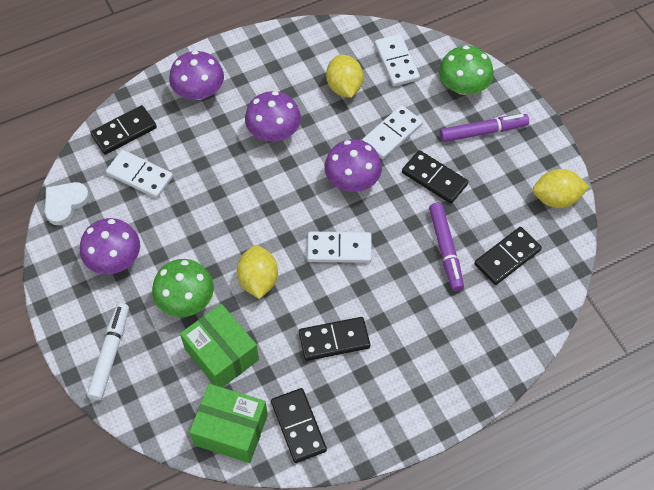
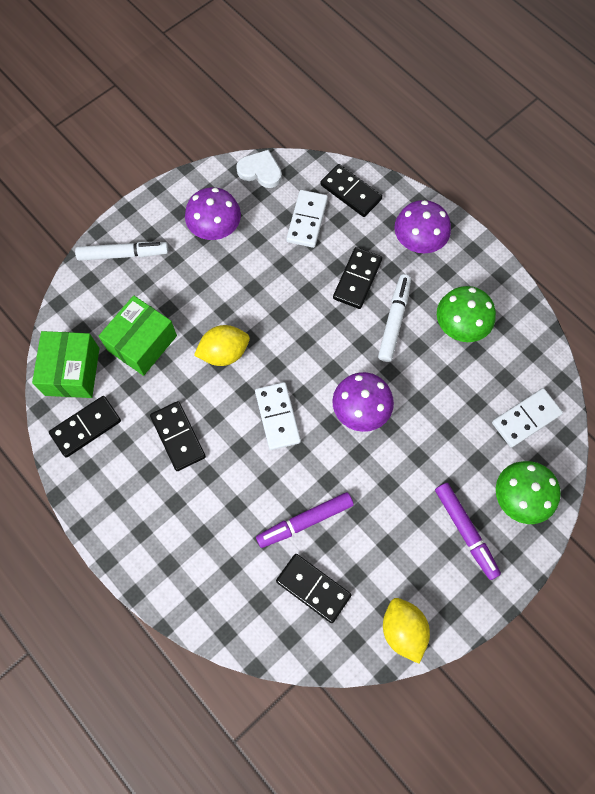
camera: 75 degrees right, 10 degrees up
green mushroom [152,259,214,317] -> green mushroom moved to [437,286,496,342]
purple mushroom [245,91,301,142] -> white marker [378,274,411,362]
yellow lemon [326,54,363,98] -> none
white domino [362,105,423,159] -> none
black domino [402,150,468,204] -> black domino moved to [333,247,382,309]

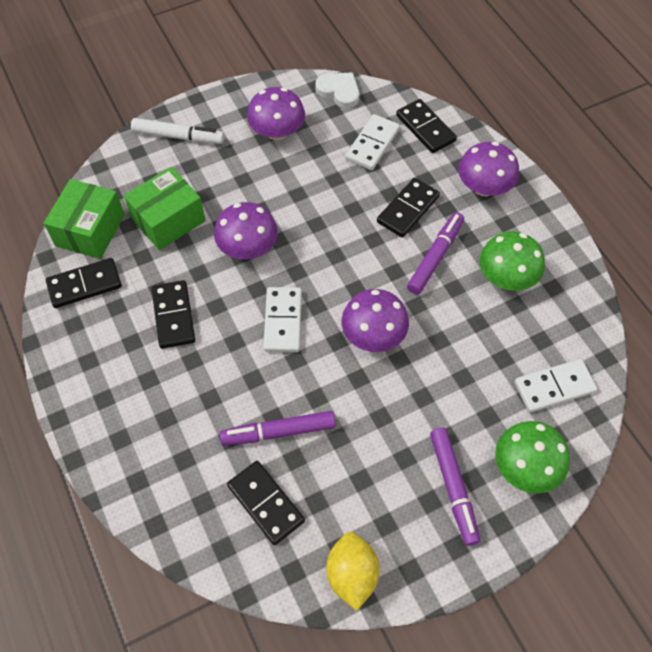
camera: 15 degrees right, 10 degrees down
yellow lemon [194,325,250,366] -> purple mushroom [214,202,278,259]
white marker [378,274,411,362] -> purple marker [407,212,464,295]

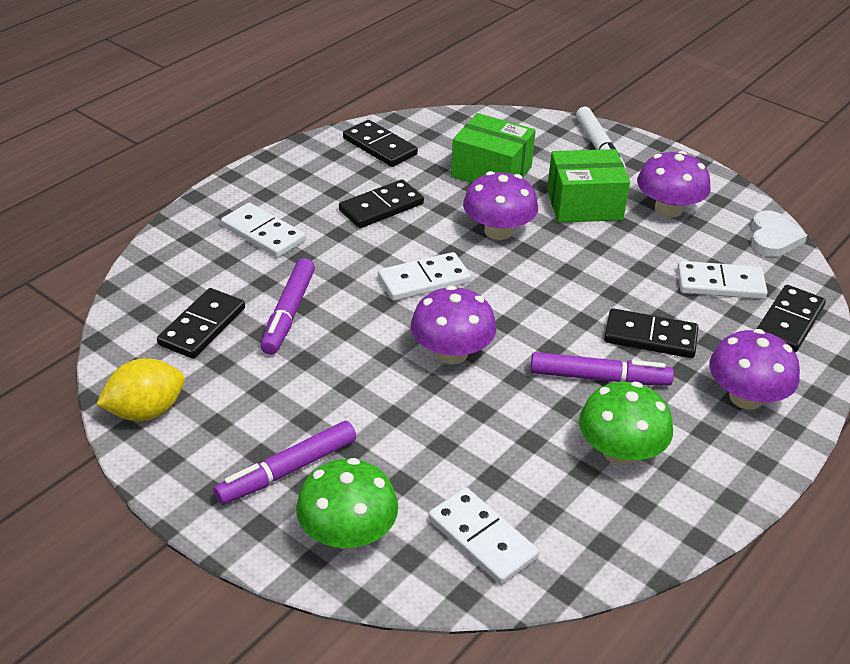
camera: 65 degrees right, 20 degrees down
green box [44,179,125,259] -> green box moved to [547,149,630,223]
purple marker [220,411,336,445] -> purple marker turned 135 degrees counterclockwise [261,258,315,355]
none -> white domino [221,202,305,258]

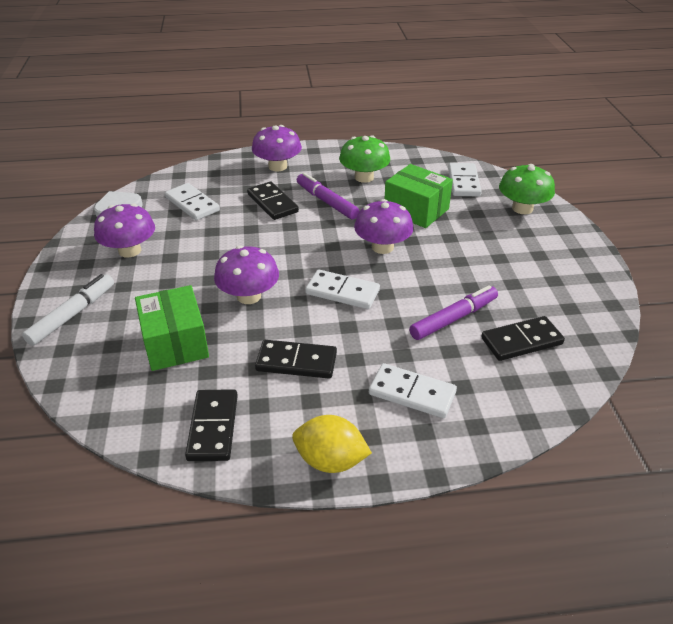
camera: 135 degrees left, 0 degrees up
yellow lemon [96,358,185,421] -> yellow lemon moved to [292,415,372,473]
purple marker [214,421,356,505] -> none
white domino [221,202,305,258] -> white domino turned 60 degrees counterclockwise [369,363,457,418]
green box [547,149,630,223] -> green box moved to [385,164,453,228]
black domino [757,285,826,352] -> none

